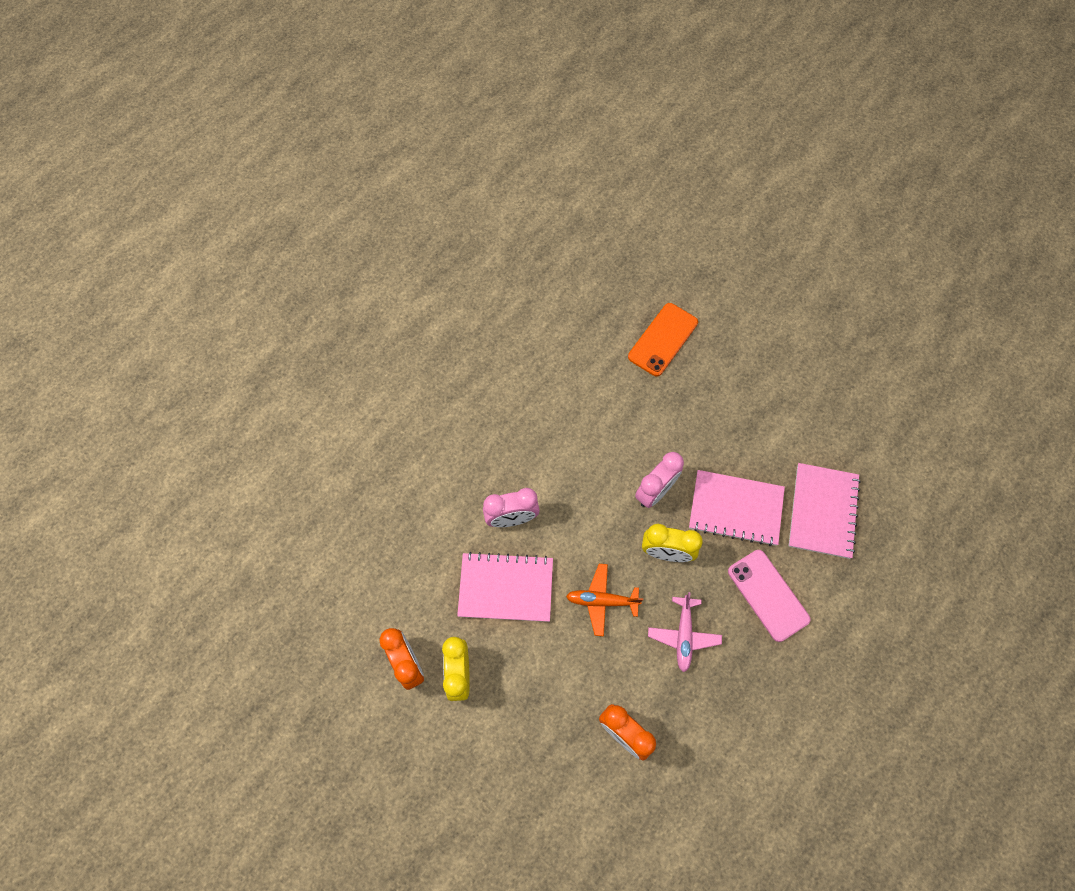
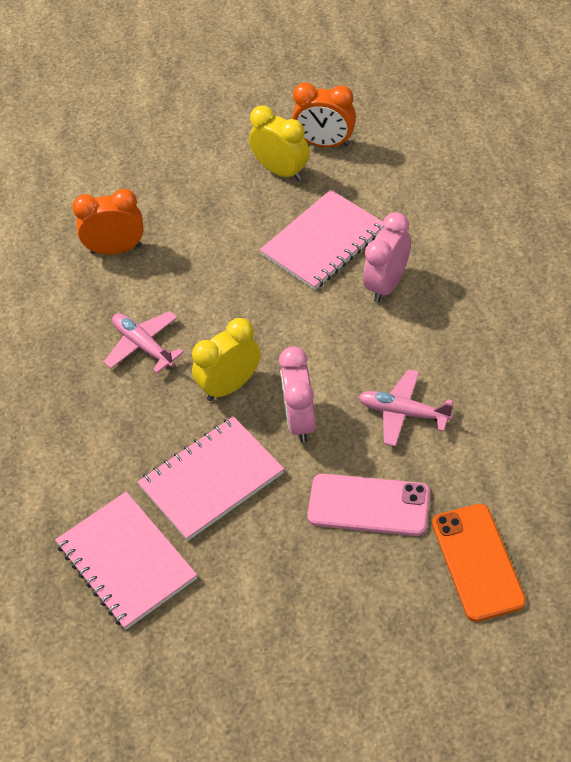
camera: 135 degrees right, 15 degrees down
orange plane [566,564,643,636] -> none
pink phone [728,550,811,642] -> pink phone moved to [307,473,430,536]
none -> pink plane [358,369,453,447]

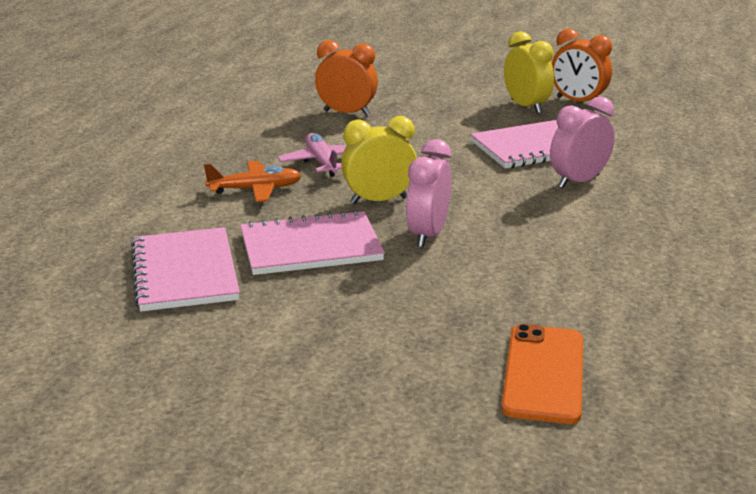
camera: 20 degrees right, 25 degrees down
pink phone [307,473,430,536] -> none
pink plane [358,369,453,447] -> none
none -> orange plane [204,161,302,202]

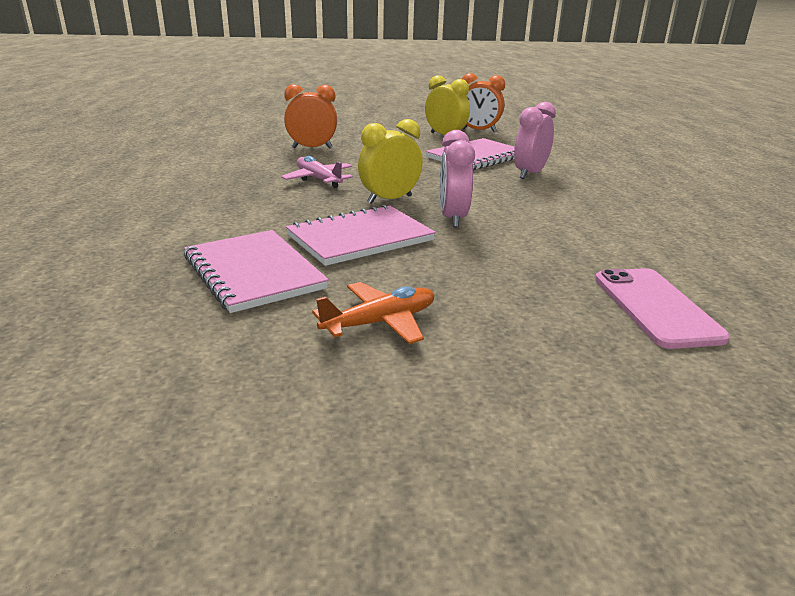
camera: 20 degrees left, 0 degrees up
orange plane [204,161,302,202] -> orange plane moved to [312,282,434,344]
orange phone [501,324,583,424] -> pink phone [595,268,730,349]

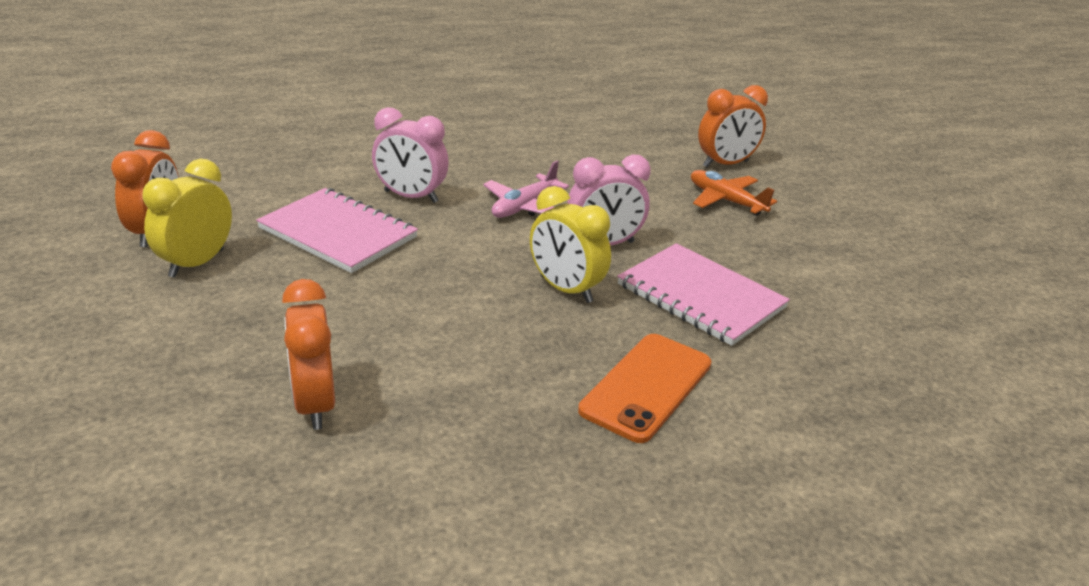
camera: 105 degrees left, 5 degrees up
pink notebook [184,230,329,313] -> none
pink plane [281,156,353,188] -> pink plane moved to [483,160,569,218]
orange plane [312,282,434,344] -> orange plane moved to [691,170,777,216]
pink phone [595,268,730,349] -> orange clock [698,85,768,167]
none -> orange phone [578,334,712,443]

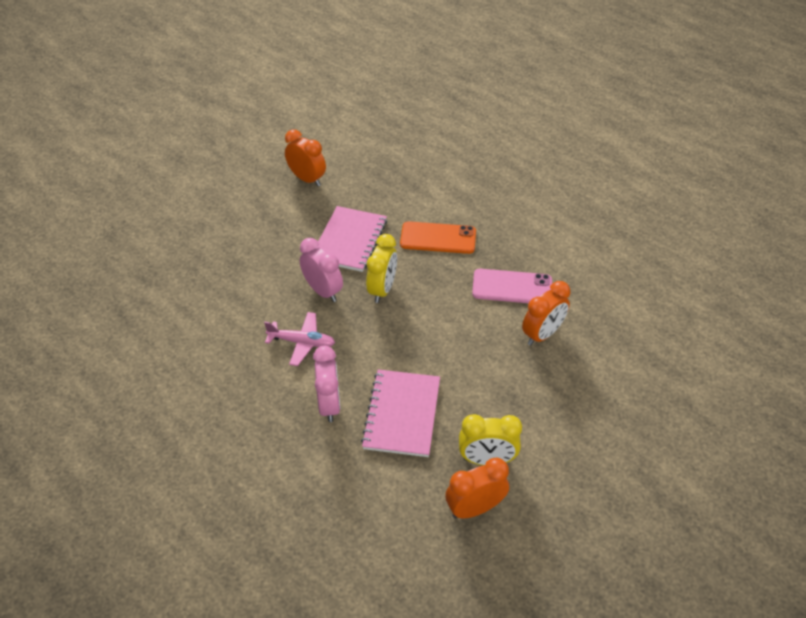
camera: 115 degrees left, 15 degrees up
orange plane [691,170,777,216] -> none
orange clock [698,85,768,167] -> orange clock moved to [285,129,326,186]
none -> pink phone [472,269,552,303]

